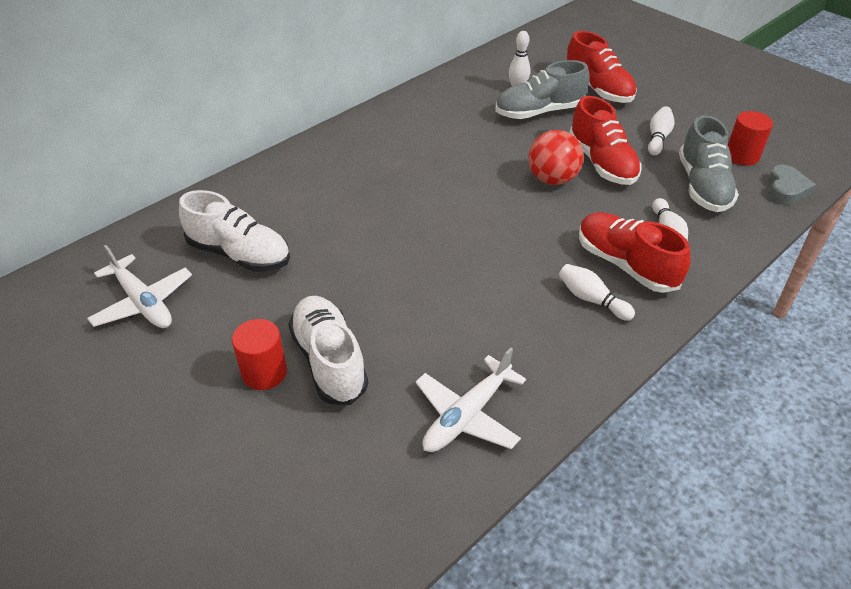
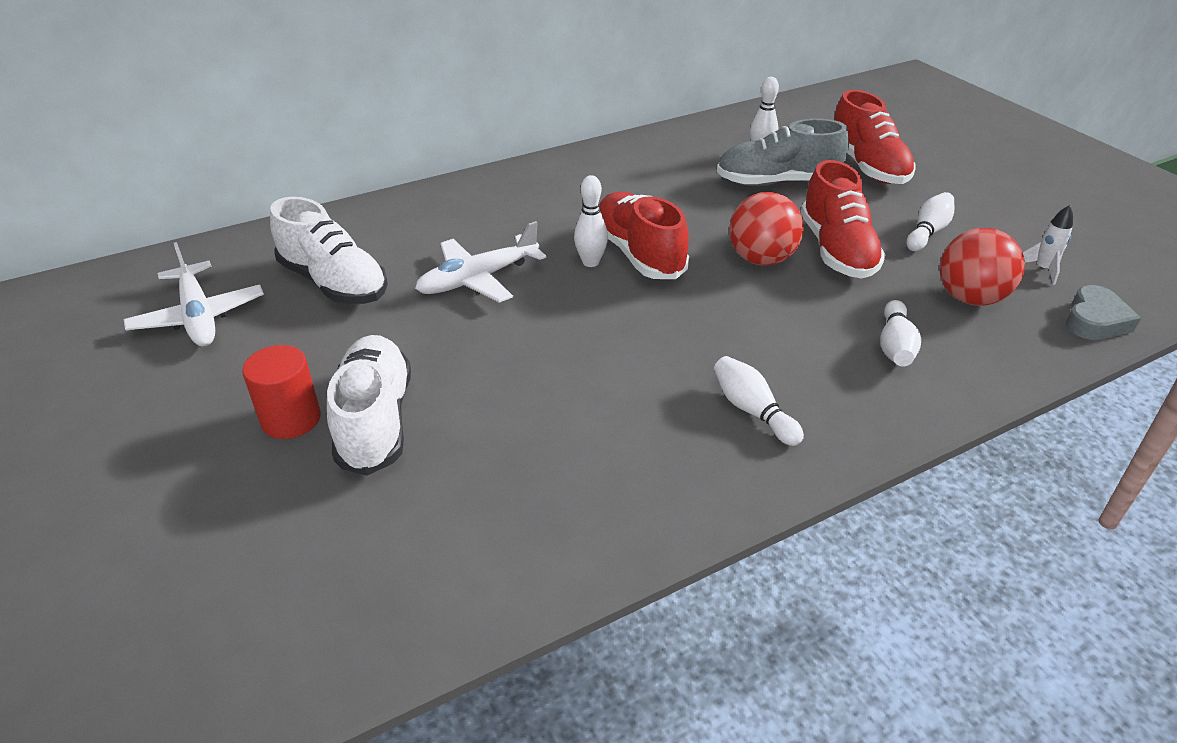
camera: 15 degrees right, 5 degrees down
white plane [415,348,526,452] -> white plane moved to [415,221,546,303]
red shoe [579,212,691,293] -> red shoe moved to [599,192,689,279]
grey shoe [679,115,739,212] -> red ball [940,228,1025,306]
red cylinder [728,111,773,166] -> white rocket [1023,205,1073,285]
none -> white bowling pin [574,175,608,267]

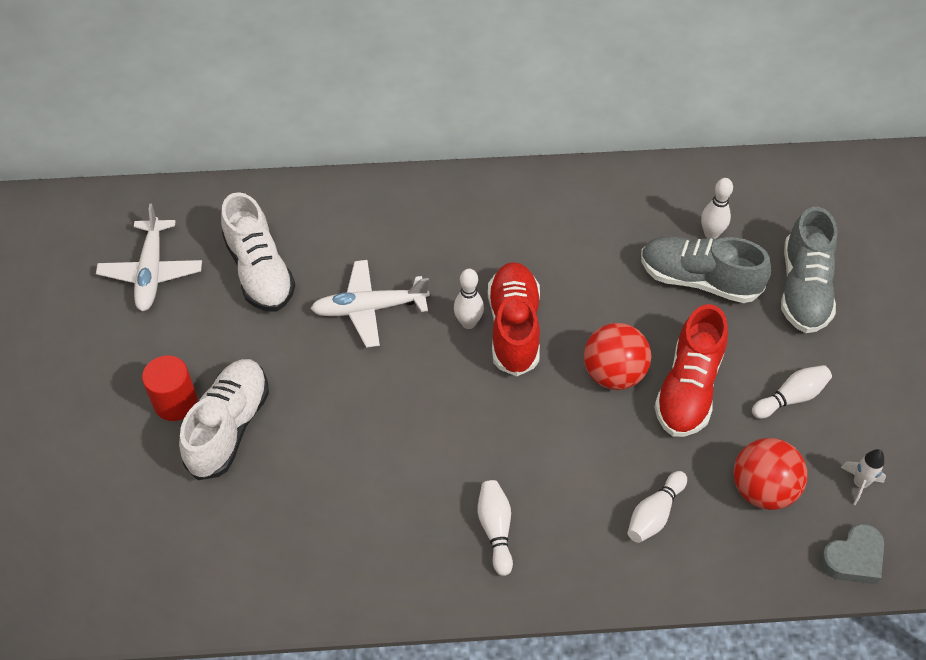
camera: 25 degrees right, 15 degrees up
red shoe [834,90,915,184] -> grey shoe [781,207,837,333]

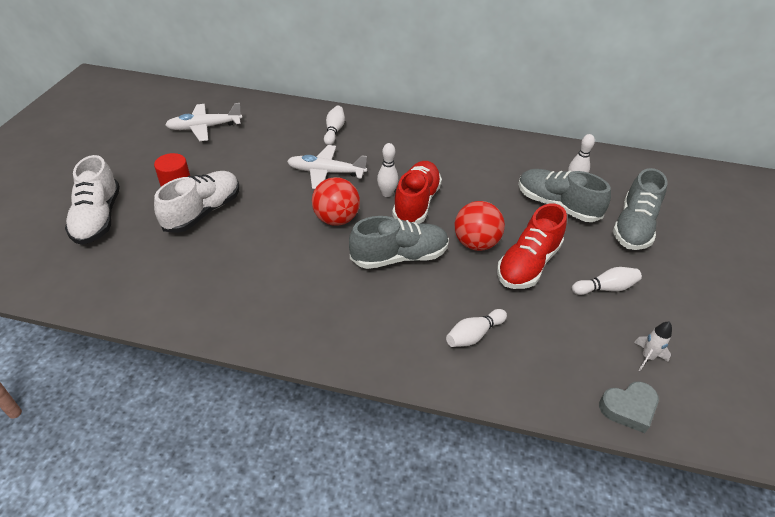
camera: 15 degrees right, 10 degrees down
white plane [96,204,202,311] -> white plane turned 60 degrees clockwise [165,103,242,141]
white shoe [221,192,296,312] -> white shoe moved to [65,155,120,245]
white bowling pin [478,480,513,576] -> white bowling pin moved to [324,106,345,145]
red ball [734,438,808,510] -> red ball moved to [312,177,360,225]
none -> grey shoe [349,216,449,269]

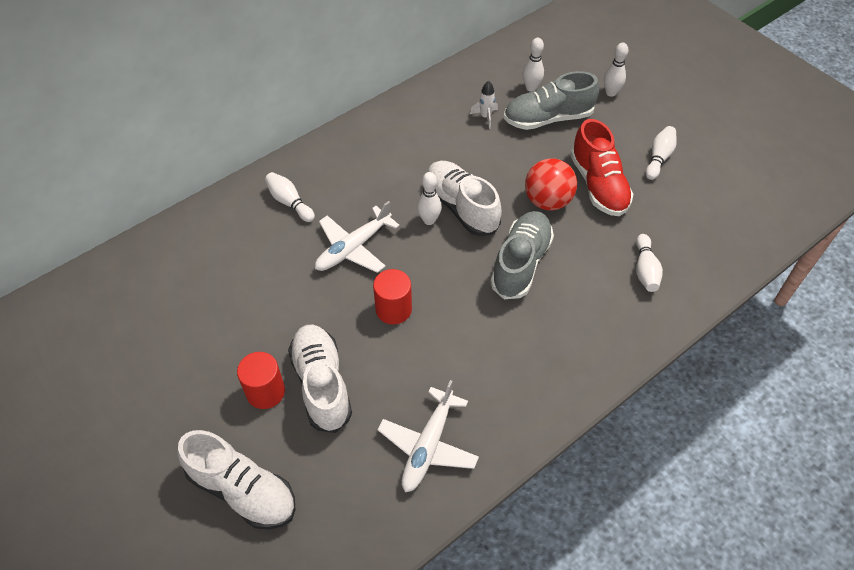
camera: 50 degrees left, 10 degrees up
white plane [165,103,242,141] -> white plane moved to [378,380,479,492]
red ball [312,177,360,225] -> none
red shoe [392,161,442,224] -> white shoe [428,161,502,236]
grey heart [599,382,659,433] -> none
grey shoe [613,168,667,250] -> white bowling pin [604,43,628,97]
white rocket [634,321,672,371] -> white rocket moved to [470,81,498,129]
none -> red cylinder [373,269,412,324]

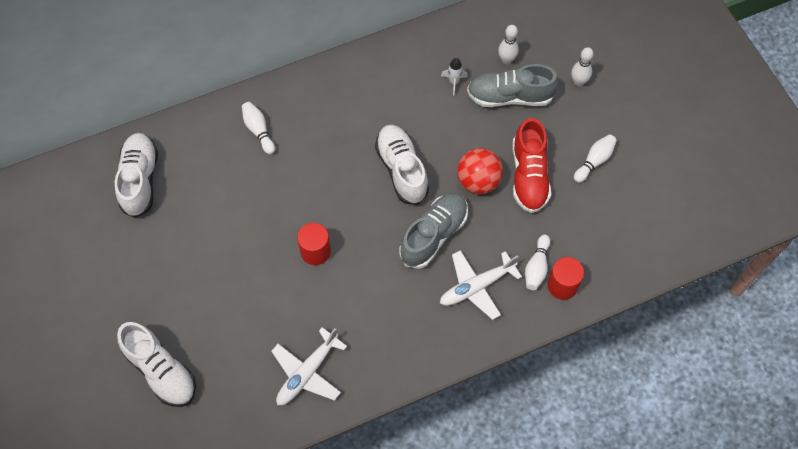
camera: 15 degrees right, 10 degrees up
red cylinder [237,352,285,409] -> red cylinder moved to [547,257,584,300]
white shoe [288,325,352,433] -> white shoe moved to [115,133,158,218]
white plane [315,201,400,273] -> white plane moved to [440,250,522,320]
white bowling pin [417,172,442,225] -> none

